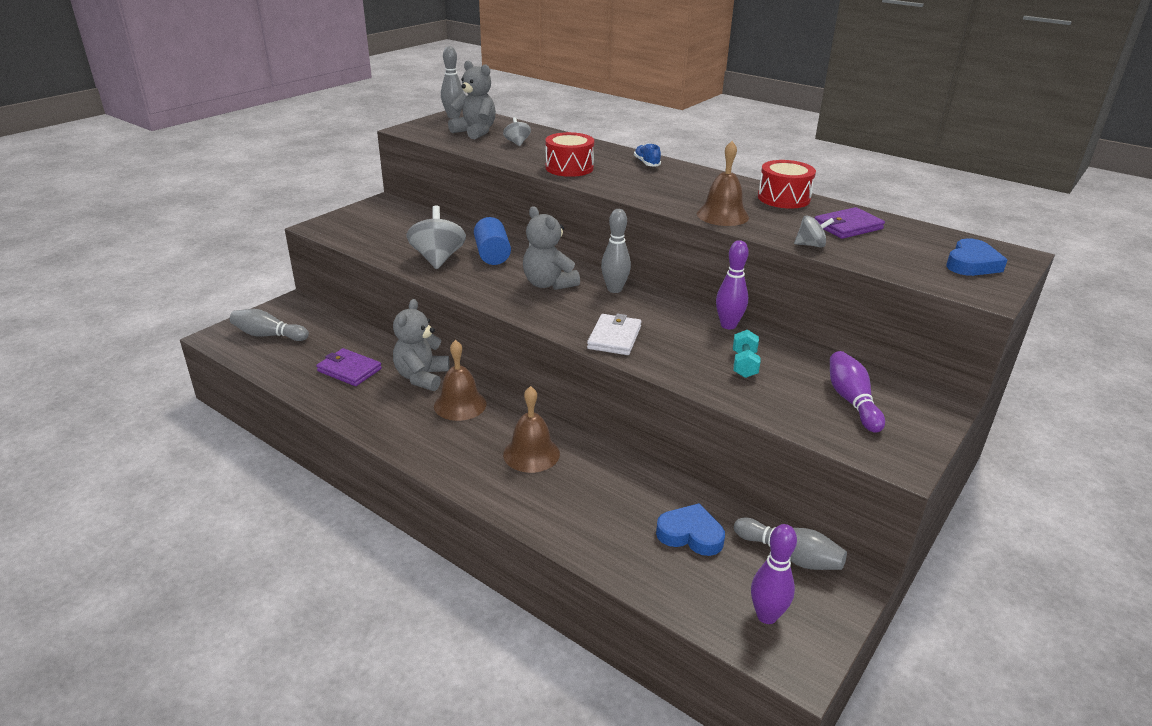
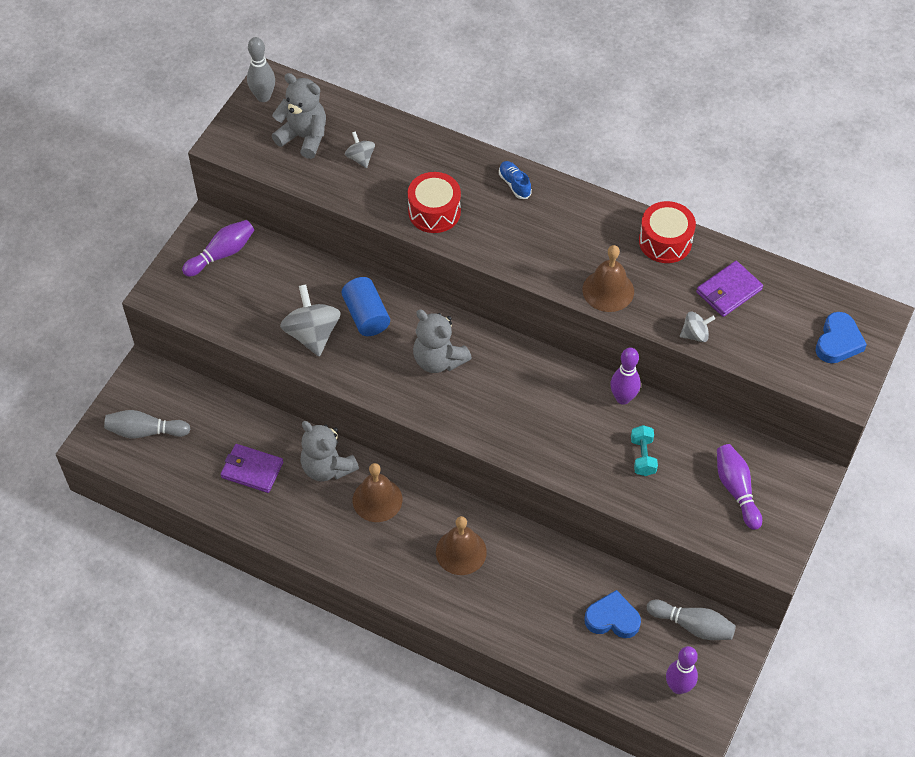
camera: 10 degrees left, 25 degrees up
grey teddy bear [393,299,450,391] -> grey teddy bear turned 45 degrees counterclockwise [301,421,359,482]
white wallet [587,314,642,355] -> none
grey bowling pin [601,209,631,293] -> none
none -> purple bowling pin [182,220,254,277]

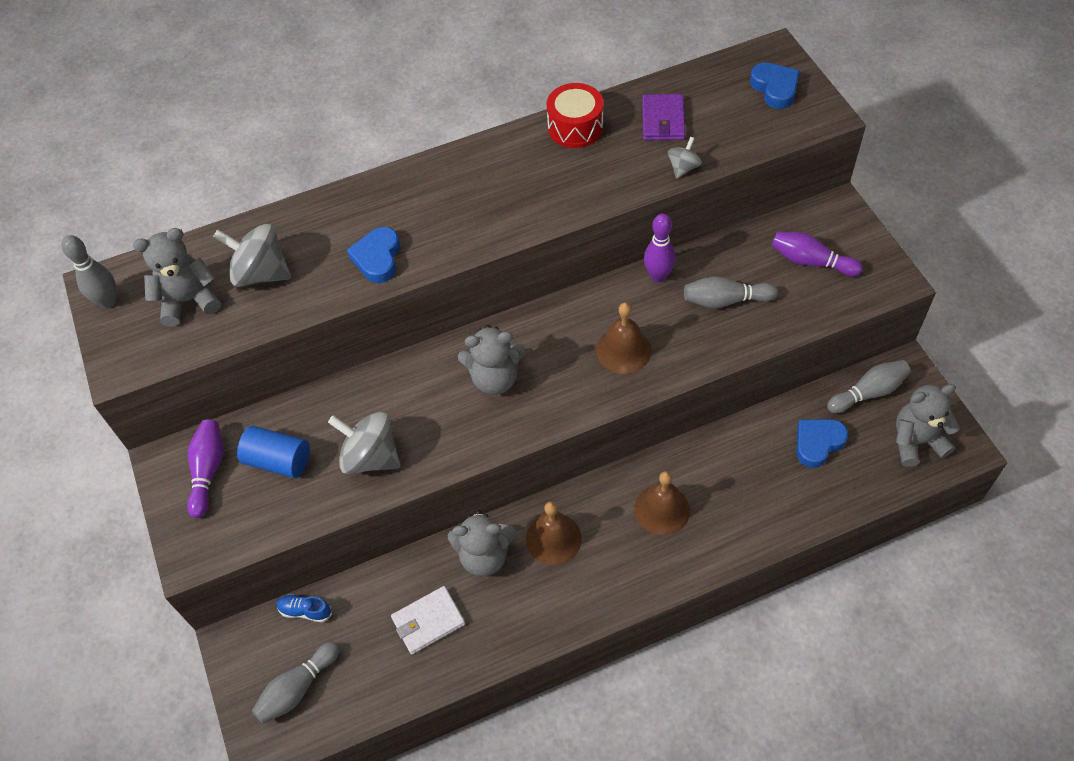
camera: 45 degrees left, 0 degrees up
purple wallet [221,444,283,493] -> white wallet [391,586,465,655]
blue cylinder [342,277,390,336] -> blue cylinder moved to [237,426,310,478]
grey spinning top [345,131,375,168] -> grey spinning top [213,224,291,287], size x1.89
red drum [408,172,461,233] -> blue heart [347,227,400,283]
blue shoe [499,161,532,199] -> blue shoe moved to [276,594,332,622]
brown bell [583,245,634,312] -> brown bell moved to [596,303,652,374]
turquoise dumbbell [631,425,658,476] -> grey bowling pin [684,276,778,308]
purple bowling pin [666,646,698,694] -> grey teddy bear [896,384,960,467]

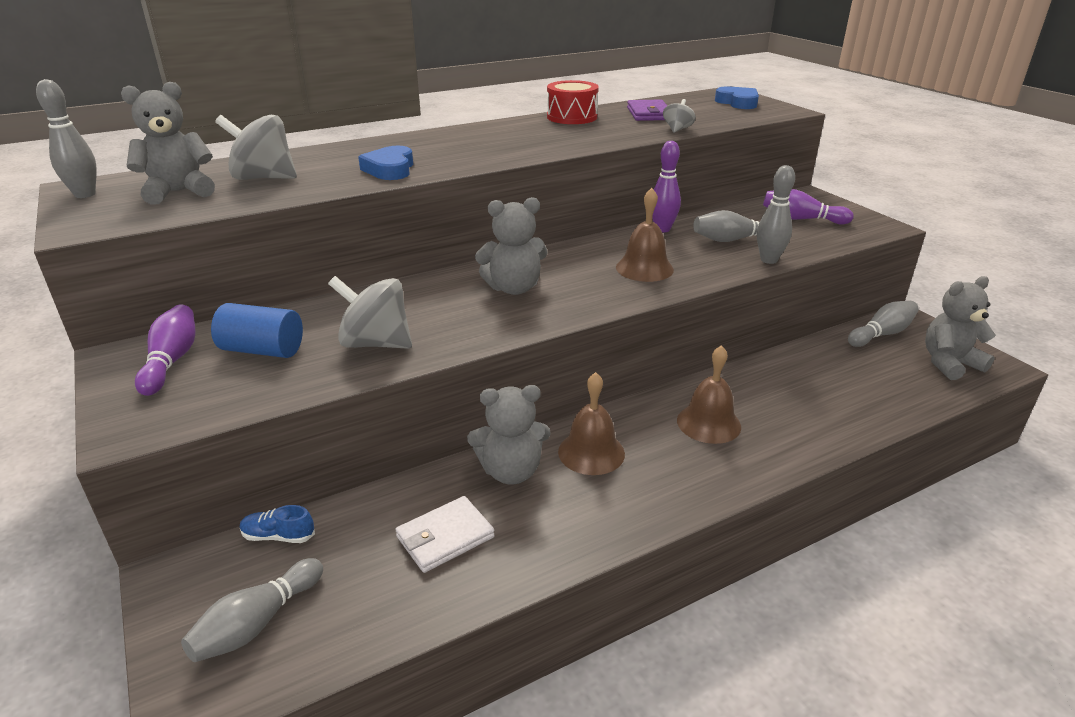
camera: 10 degrees left, 25 degrees down
blue heart [796,419,848,468] -> none
none -> grey bowling pin [757,165,795,264]

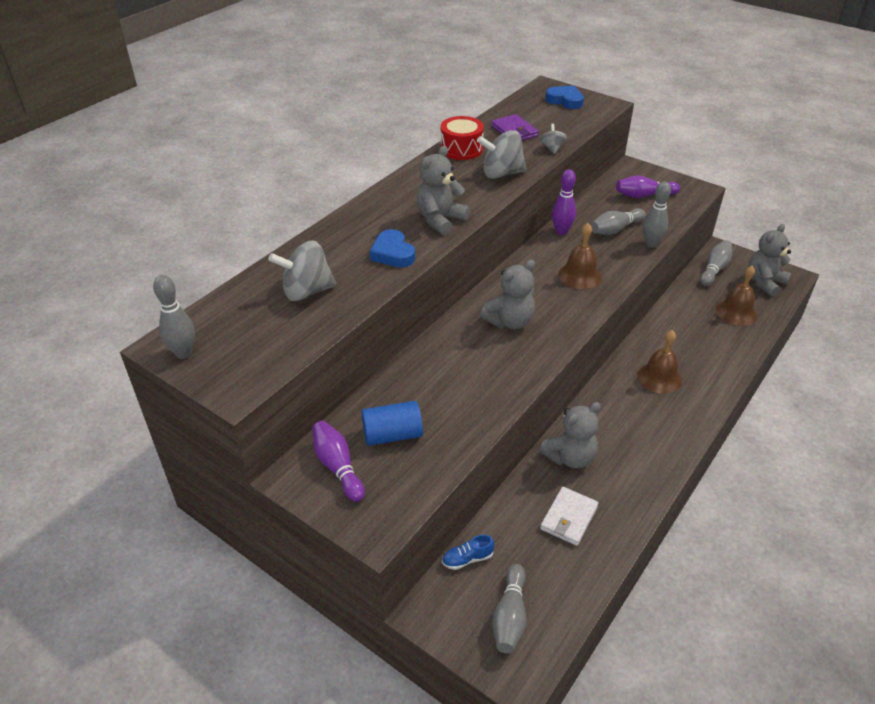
camera: 25 degrees left, 10 degrees up
grey teddy bear [121,82,215,205] -> grey teddy bear moved to [417,146,470,235]
grey spinning top [328,276,412,349] -> grey spinning top moved to [477,130,527,179]
brown bell [558,372,625,475] -> brown bell moved to [716,266,757,326]

